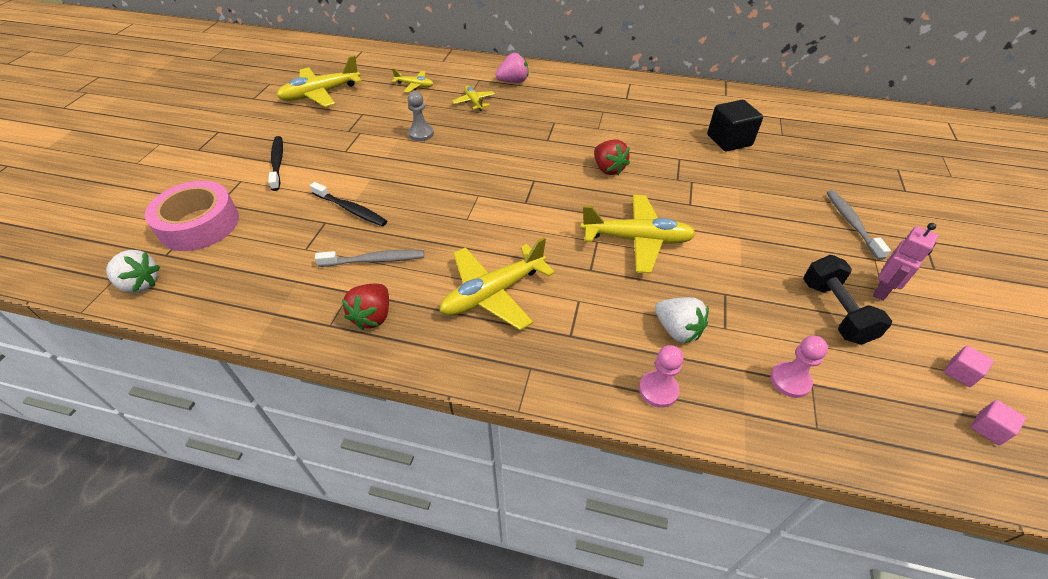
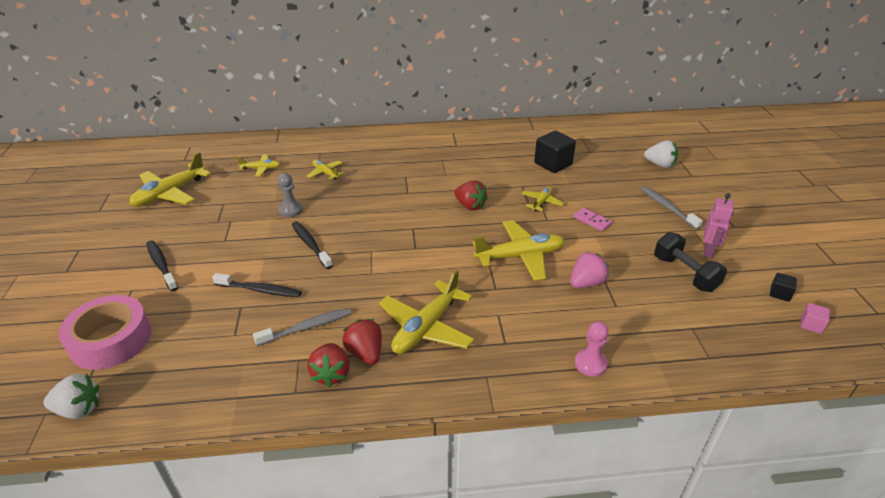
camera: 20 degrees left, 10 degrees down
pink strawberry [495,53,529,83] -> pink strawberry moved to [570,251,609,288]
white strawberry [655,297,709,343] -> white strawberry moved to [644,140,678,168]
pink pawn [770,336,828,398] -> none
pink cube [944,346,994,387] -> black cube [770,273,797,302]
none -> black toothbrush [292,221,333,269]
none -> red strawberry [342,319,382,365]
none -> yellow plane [521,186,564,212]
none -> pink domino [574,208,612,231]

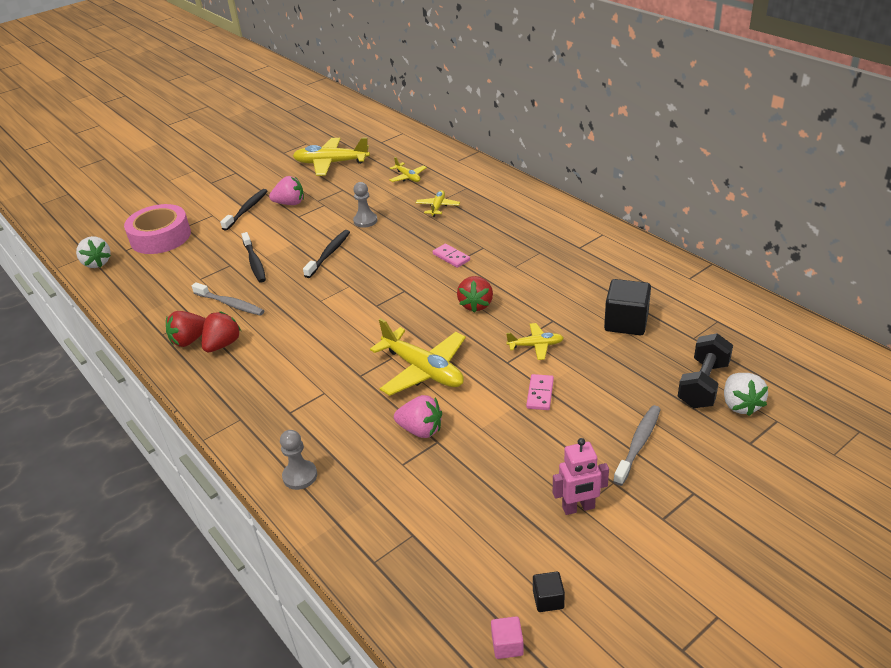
camera: 60 degrees right, 0 degrees up
yellow plane [379,269,474,354] -> none
pink pawn [575,321,609,377] -> grey pawn [280,430,317,490]
black dumbbell [654,232,727,292] -> black dumbbell moved to [678,333,733,408]
none -> pink strawberry [269,176,304,205]
none -> pink domino [432,244,470,268]

